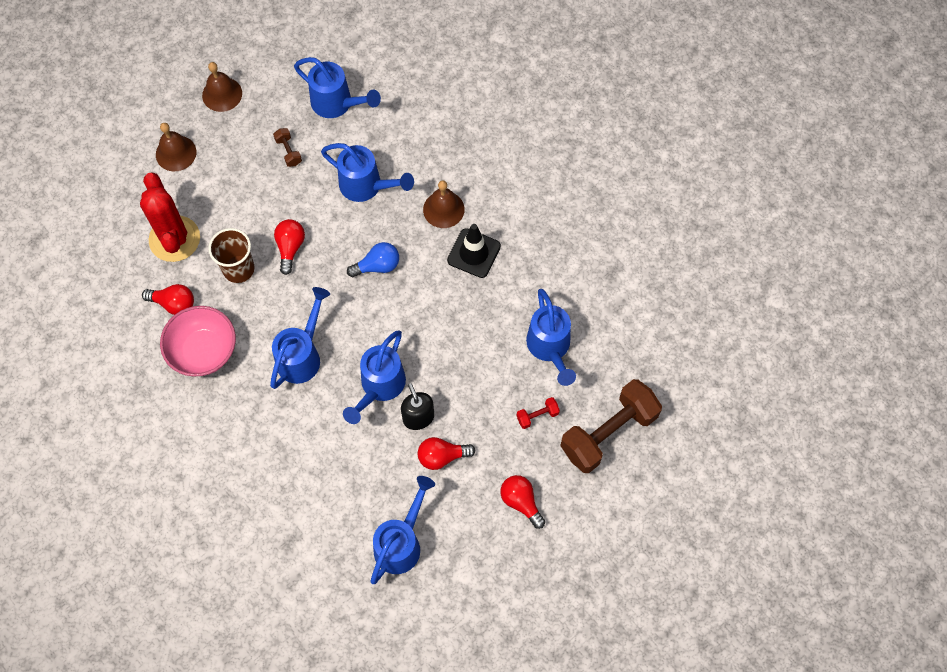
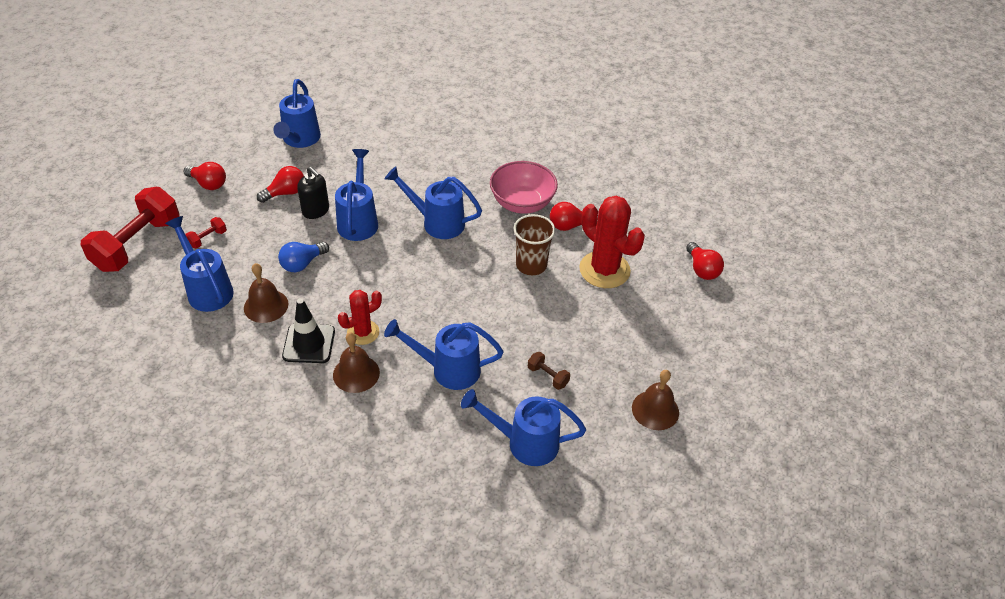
camera: 155 degrees right, 20 degrees down
brown bell [156,123,196,171] -> brown bell moved to [244,263,288,323]
blue watering can [270,287,330,389] -> blue watering can turned 105 degrees clockwise [385,166,482,239]
red light bulb [274,219,305,275] -> red light bulb moved to [686,242,724,280]
blue light bulb [347,242,399,277] -> blue light bulb moved to [278,242,329,272]
brown dumbbell [560,379,662,473] -> red dumbbell [81,187,179,272]
none -> red cactus [338,290,382,345]

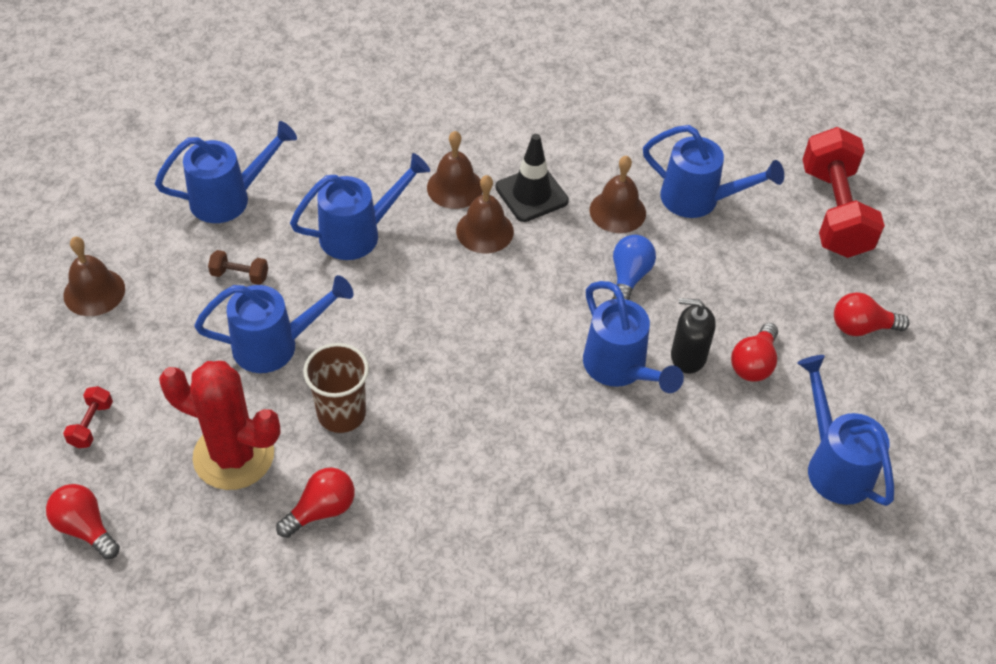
camera: 150 degrees right, 5 degrees up
red dumbbell [185,217,227,249] -> red dumbbell moved to [63,386,113,448]
red cactus [338,290,382,345] -> brown bell [456,175,514,253]
blue watering can [385,166,482,239] -> blue watering can moved to [195,275,353,373]
pink bowl [490,161,558,214] -> none

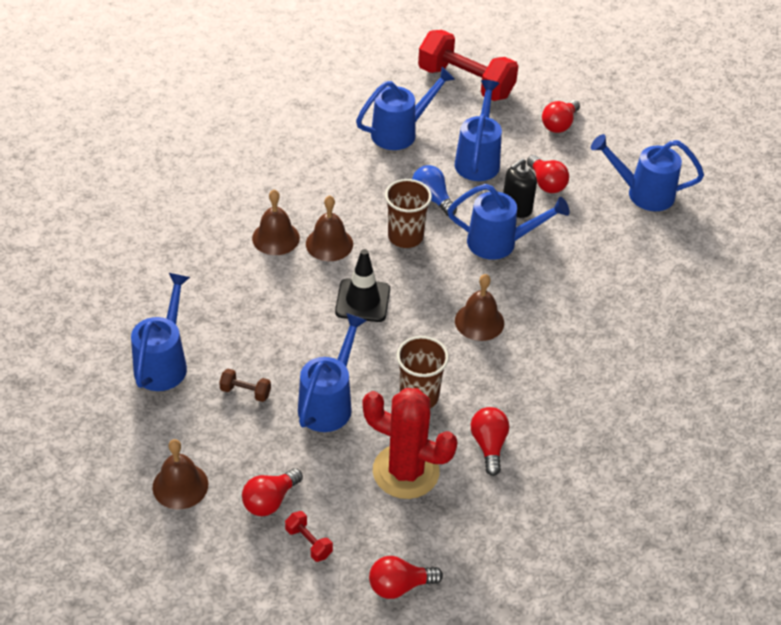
camera: 55 degrees left, 5 degrees down
red cactus [159,361,281,490] -> red cactus turned 60 degrees clockwise [363,388,458,499]
brown dumbbell [208,250,268,285] -> brown dumbbell turned 60 degrees clockwise [219,369,271,402]
blue watering can [290,153,430,260] -> blue watering can moved to [455,80,502,181]
black traffic cone [496,134,569,222] -> black traffic cone moved to [335,249,390,322]
brown bell [590,155,646,233] -> brown bell moved to [455,274,504,341]
none -> red light bulb [242,468,303,516]
none -> brown cup [385,179,432,248]

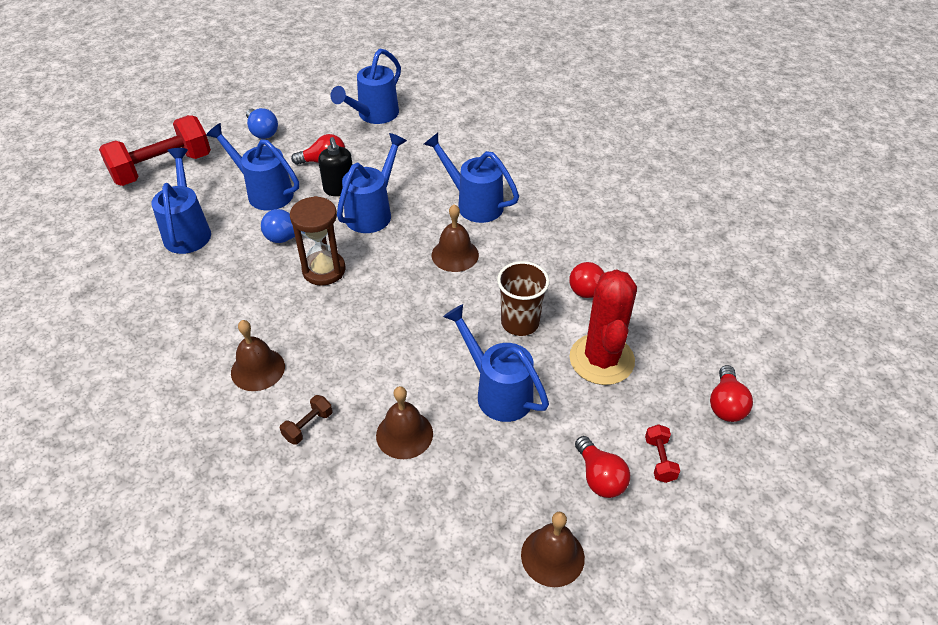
camera: 65 degrees left, 0 degrees up
blue watering can [131,273,190,391] -> blue watering can moved to [424,133,519,223]
brown dumbbell [219,369,271,402] -> brown dumbbell moved to [280,395,333,444]
red dumbbell [285,511,333,562] -> red dumbbell turned 75 degrees counterclockwise [645,424,680,483]
brown bell [306,195,353,261] -> brown bell moved to [376,386,433,459]
black traffic cone [335,249,390,322] -> none
red cactus [363,388,458,499] -> red cactus turned 45 degrees counterclockwise [570,269,637,385]
brown cup [385,179,432,248] -> brown hourglass [290,196,345,286]
red light bulb [542,100,580,133] -> blue light bulb [246,108,278,139]

